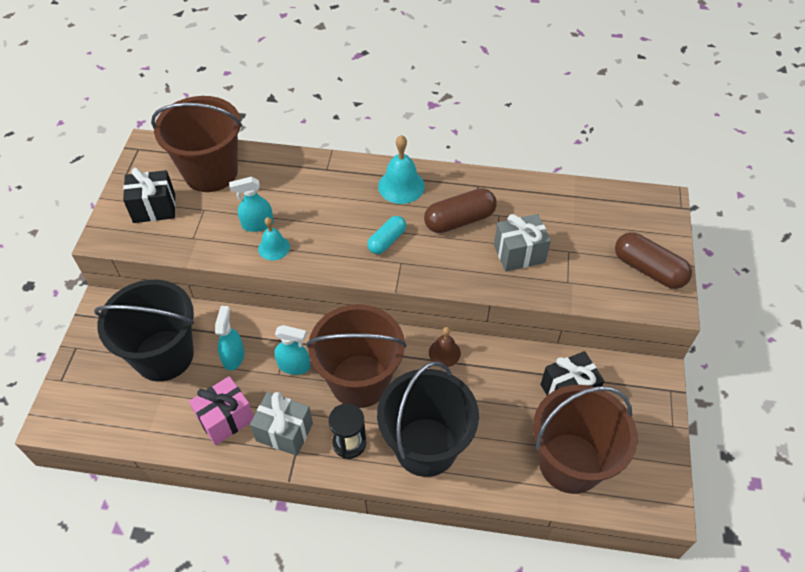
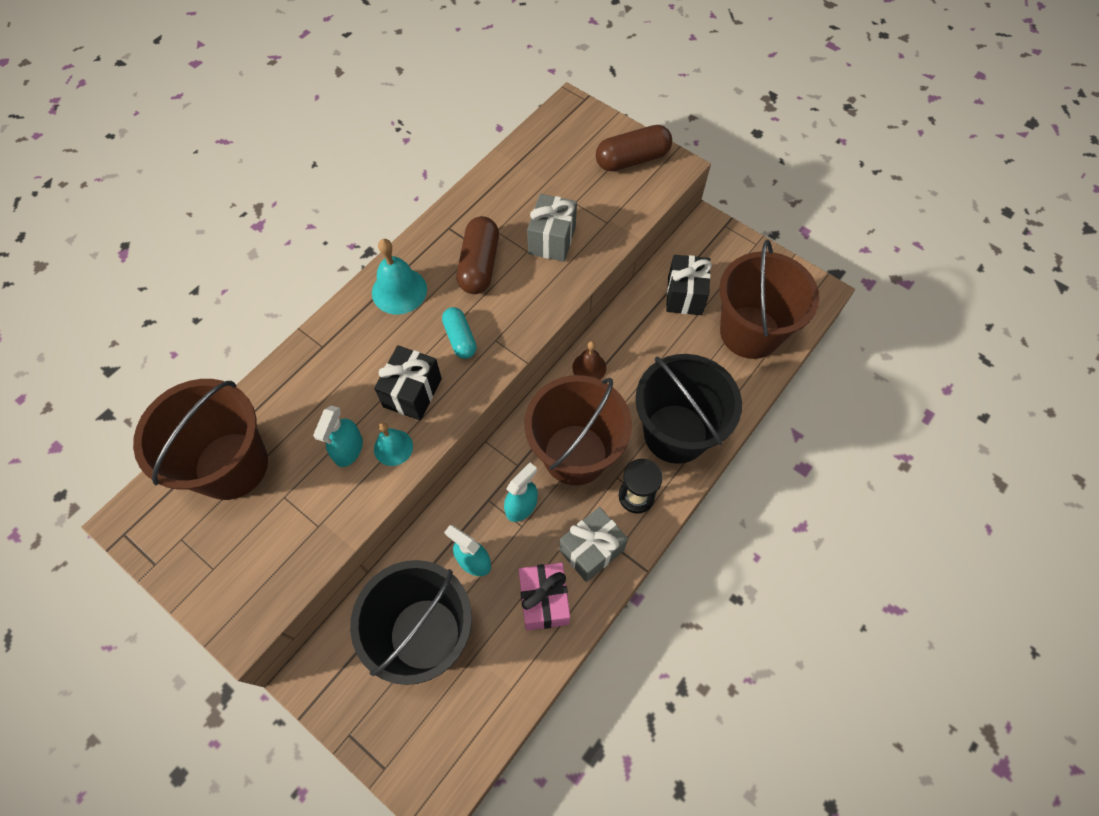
camera: 60 degrees left, 10 degrees up
black gift [123,168,176,223] -> black gift moved to [374,345,442,421]

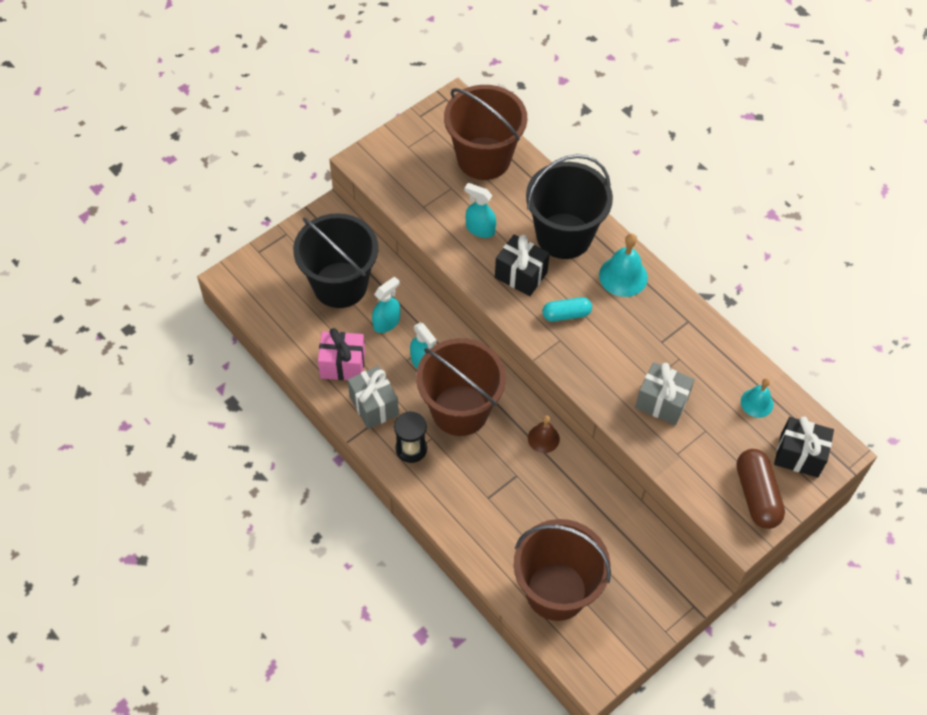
camera: 100 degrees right, 5 degrees down
turquoise bell [374,422,413,466] -> turquoise bell moved to [741,378,774,418]
brown capsule [457,216,499,294] -> none
black bucket [635,354,742,464] -> black bucket moved to [526,154,613,259]
black gift [666,255,712,315] -> black gift moved to [774,416,834,477]

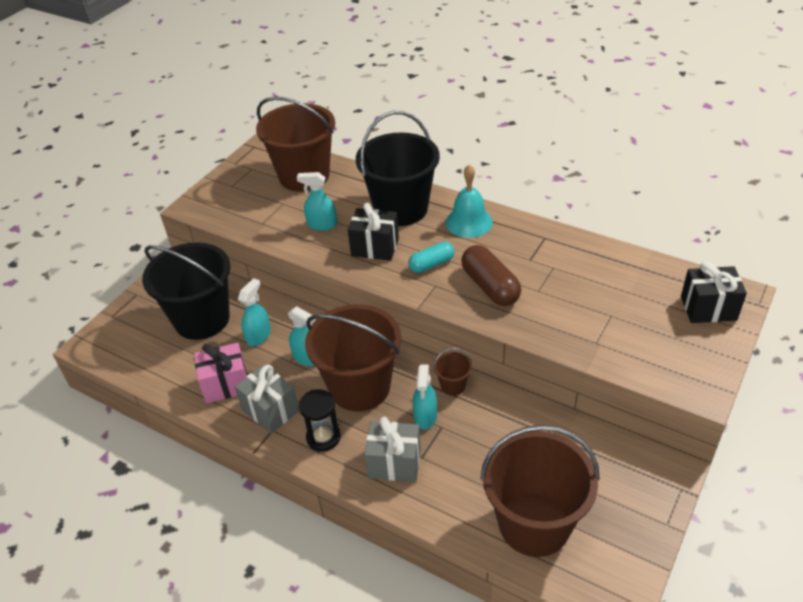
camera: 15 degrees left, 15 degrees down
brown bell [528,415,560,453] -> brown bucket [433,348,472,395]
grey gift [635,362,695,425] -> grey gift moved to [364,417,421,482]
brown capsule [737,449,785,529] -> brown capsule moved to [461,245,521,306]
turquoise bell [741,378,774,418] -> none
none -> turquoise spray bottle [413,364,437,430]

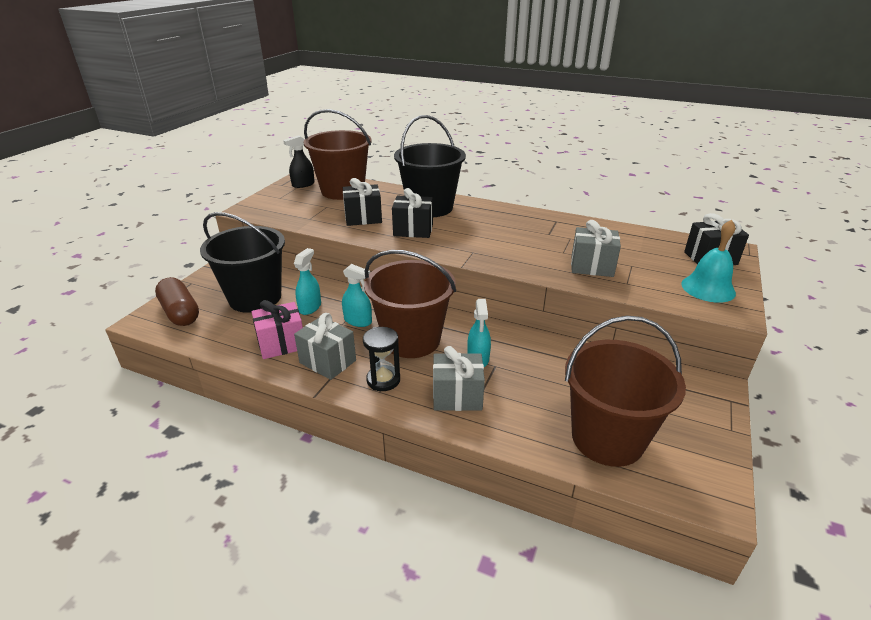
camera: 10 degrees left, 10 degrees down
turquoise spray bottle [297,172,337,231] -> black gift [343,178,382,226]
turquoise capsule [408,242,454,273] -> none
brown bucket [433,348,472,395] -> none
turquoise bell [446,164,493,238] -> turquoise bell moved to [681,220,736,303]
brown capsule [461,245,521,306] -> brown capsule moved to [155,277,199,326]
none -> black spray bottle [283,135,315,188]
none -> grey gift [571,220,621,277]

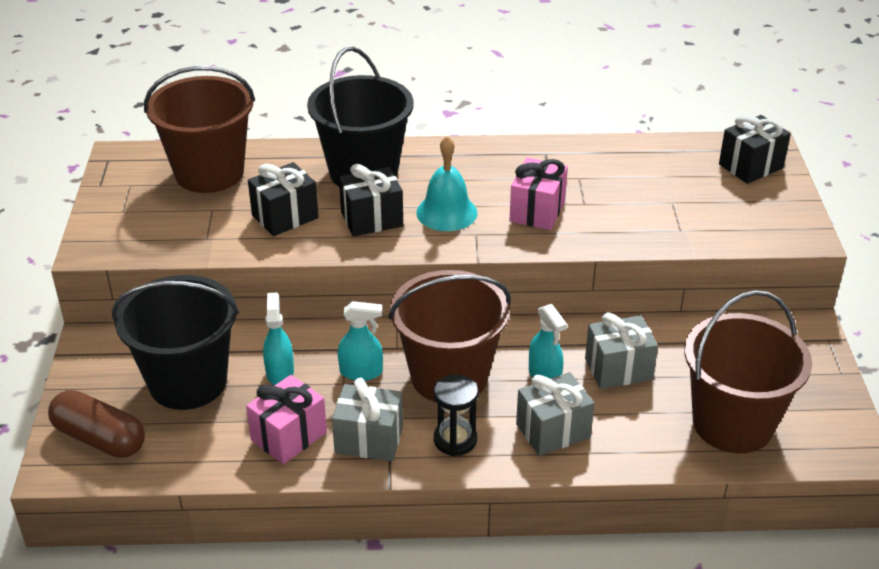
camera: 25 degrees left, 5 degrees up
black spray bottle [283,135,315,188] -> none
grey gift [571,220,621,277] -> grey gift moved to [585,313,658,389]
turquoise bell [681,220,736,303] -> turquoise bell moved to [416,136,477,231]
none -> pink gift [509,158,568,230]

